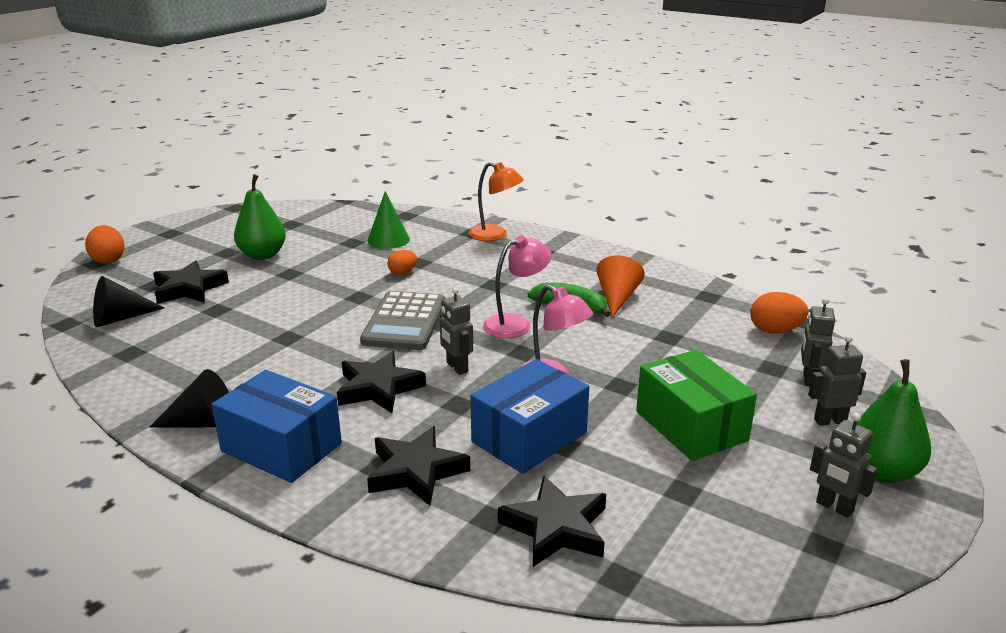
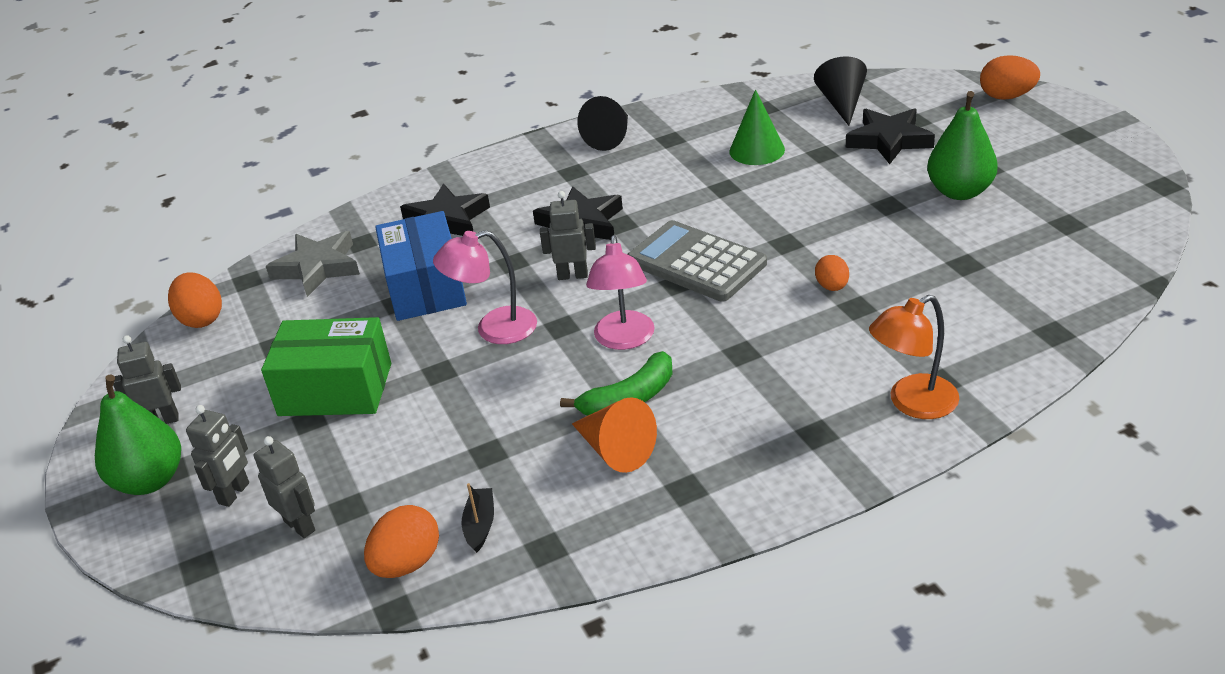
camera: 125 degrees right, 10 degrees up
blue box [212,370,342,483] -> none
green cone [367,191,410,249] -> green cone moved to [729,89,785,165]
black star [498,475,606,567] -> grey star [266,231,360,297]
none -> orange egg [168,273,222,328]
none -> black boat [462,483,494,553]

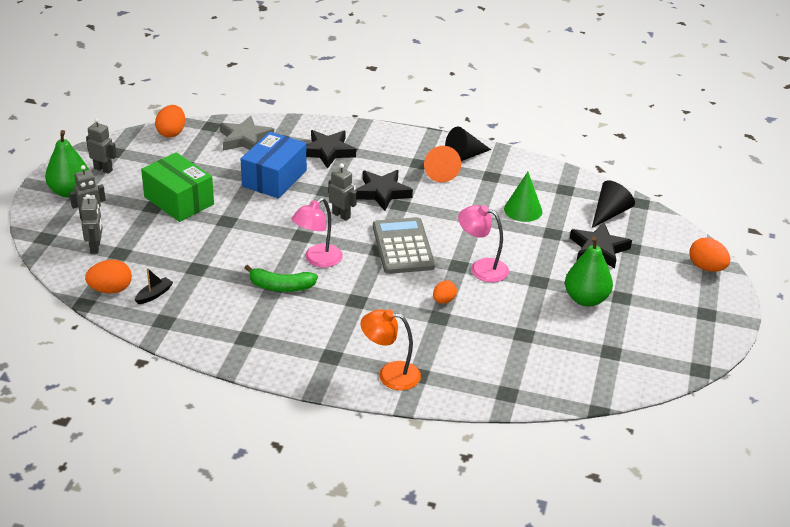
camera: 35 degrees right, 0 degrees up
pink lamp [433,230,537,344] -> pink lamp moved to [458,205,509,282]
orange cone [572,397,657,473] -> orange cone moved to [424,146,461,182]

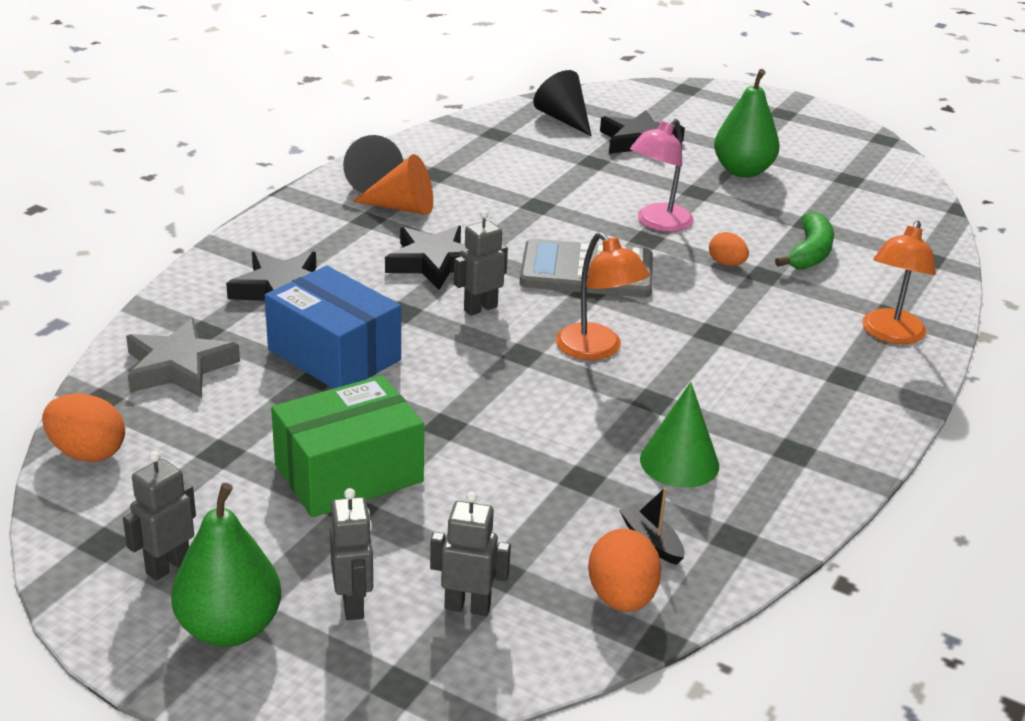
camera: 75 degrees left, 5 degrees down
green banana [245,265,318,292] -> green banana moved to [775,211,834,269]
pink lamp [291,198,343,268] -> orange lamp [556,232,650,360]
green cone [504,172,542,222] -> green cone moved to [640,382,719,488]
orange egg [689,238,730,272] -> none

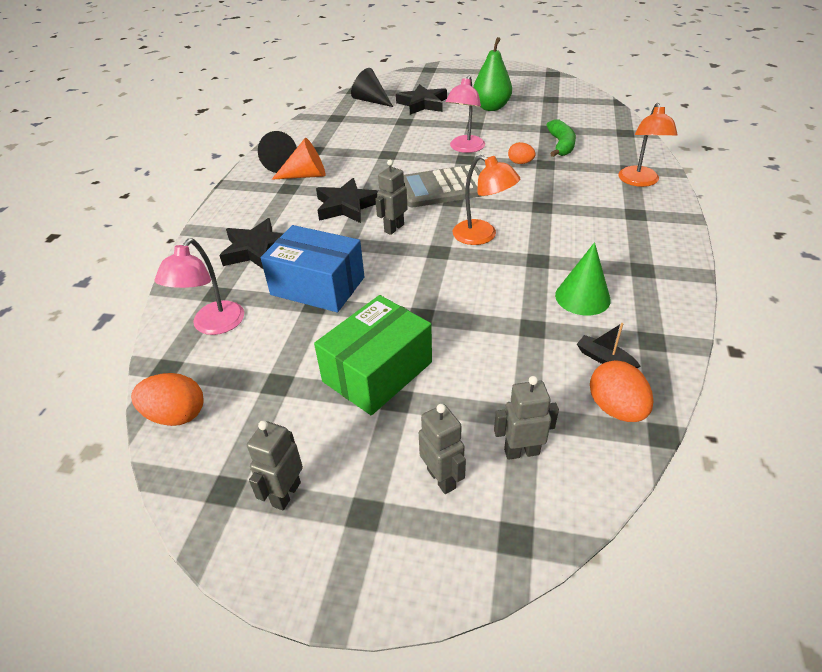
camera: 15 degrees left, 10 degrees up
grey star [126,318,240,398] -> pink lamp [155,238,244,335]
green pear [171,483,281,647] -> none

